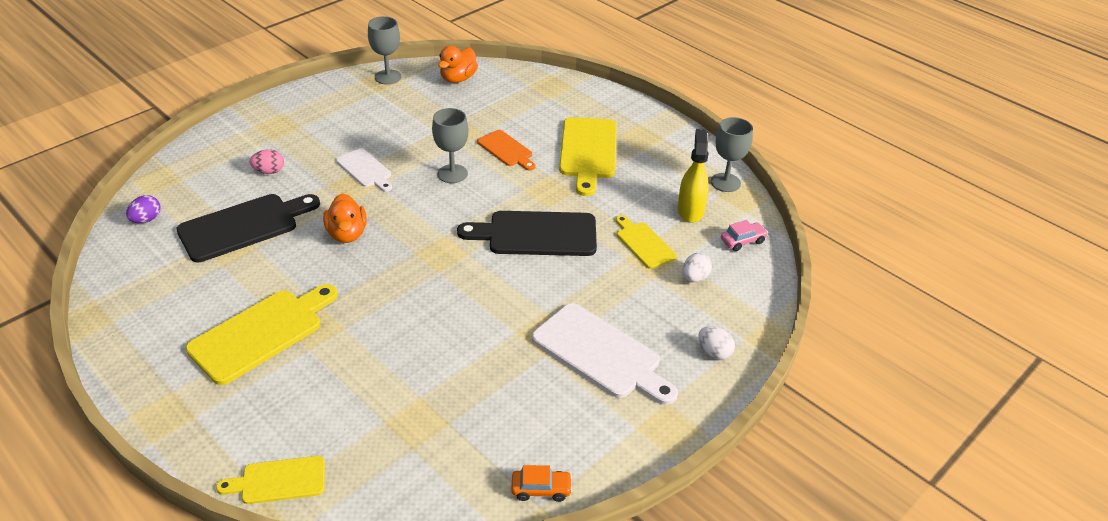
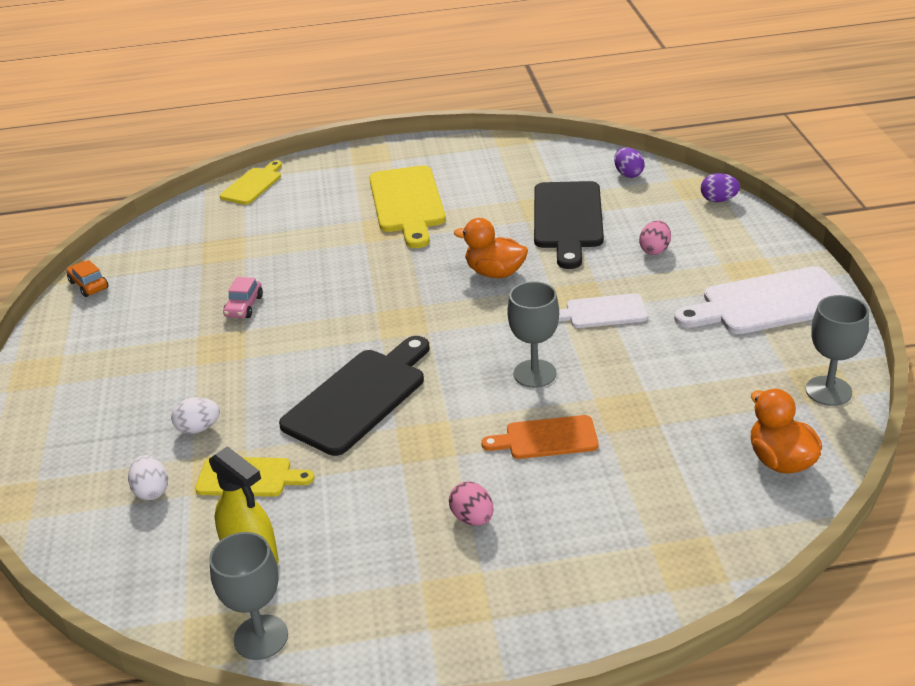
camera: 130 degrees right, 5 degrees down
orange car [511,465,572,502] -> orange car turned 105 degrees clockwise [66,260,108,297]
white cutting board [532,303,678,405] -> white cutting board moved to [674,266,848,334]
yellow cutting board [559,117,617,196] -> pink egg [449,482,494,526]
white egg [698,326,735,360] -> white egg moved to [171,397,220,434]
pink car [721,220,768,251] -> pink car moved to [223,277,263,318]
none -> purple egg [701,173,740,202]

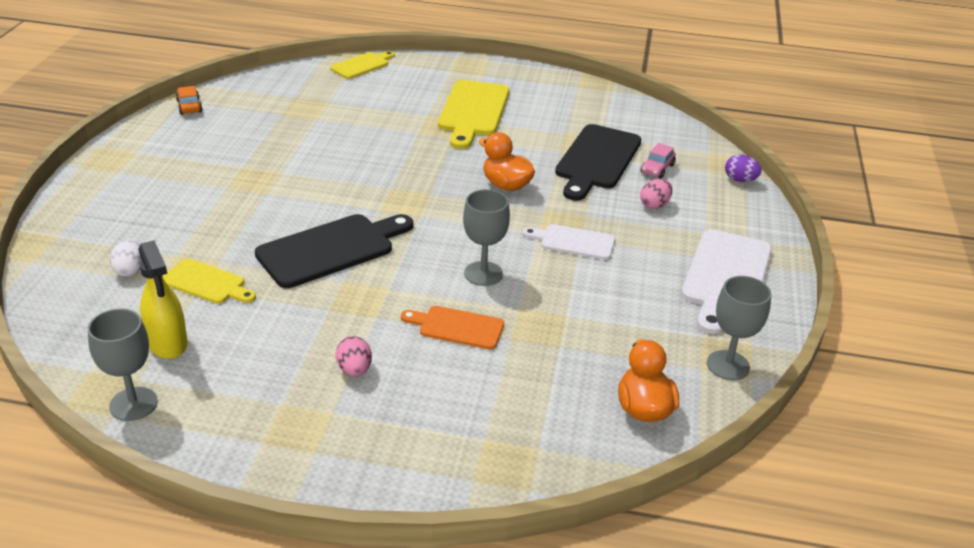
camera: 15 degrees right, 0 degrees up
white egg [171,397,220,434] -> none
pink car [223,277,263,318] -> pink car moved to [641,143,676,179]
purple egg [614,147,645,178] -> none
white cutting board [674,266,848,334] -> white cutting board turned 75 degrees counterclockwise [681,229,772,334]

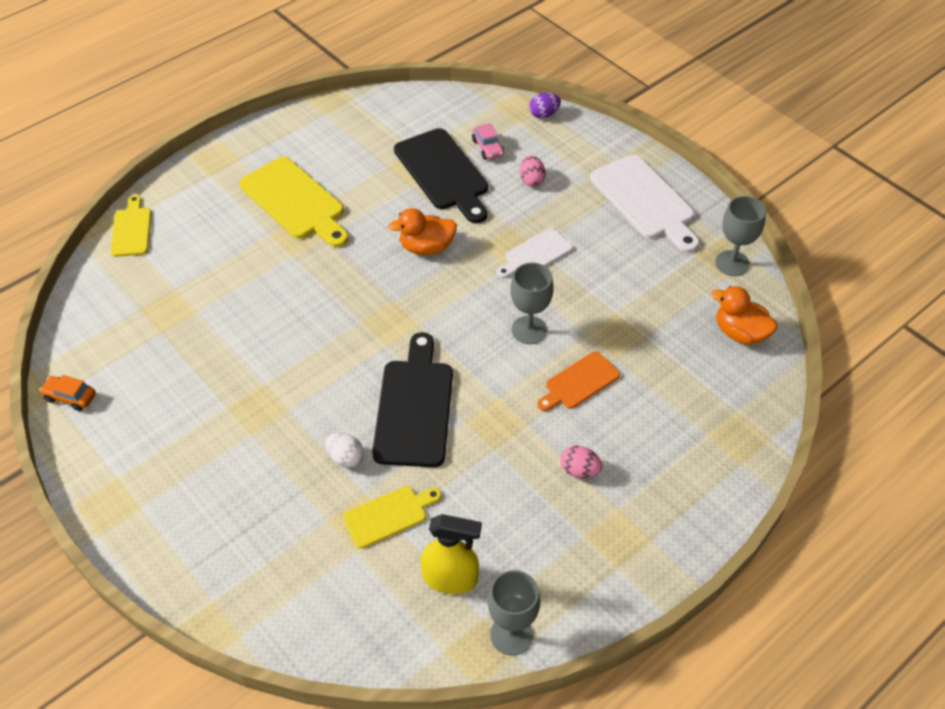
camera: 50 degrees left, 15 degrees up
white egg [110,239,142,276] -> white egg moved to [326,433,364,468]

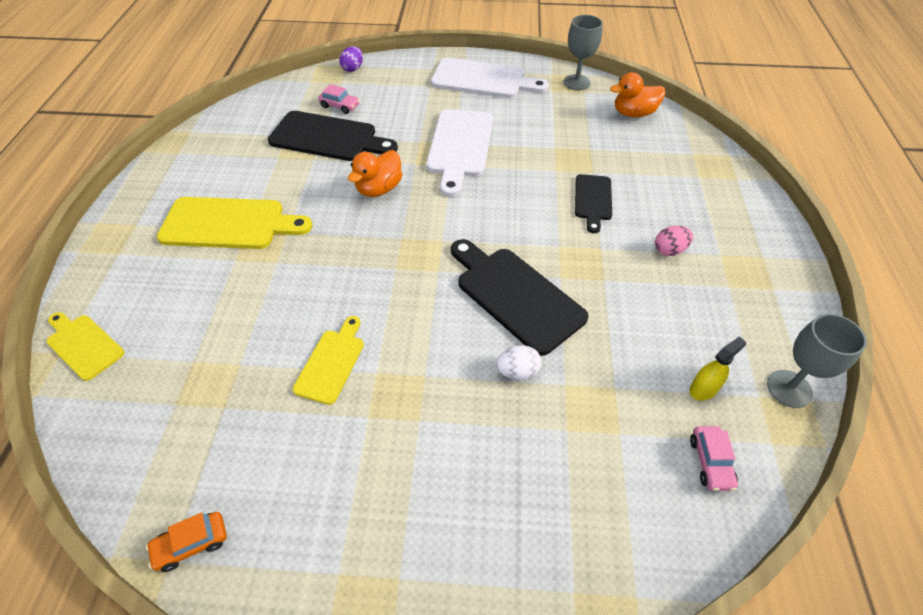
camera: 45 degrees left, 0 degrees up
yellow cutting board [343,486,442,548] -> yellow cutting board moved to [293,316,364,405]
yellow spray bottle [421,514,482,594] -> yellow spray bottle [689,336,746,401], size x0.63
white cutting board [497,228,573,278] -> white cutting board [426,109,493,197], size x1.73
grey goblet [511,262,554,344] -> none
pink egg [520,156,546,187] -> none
orange cutting board [538,351,620,411] -> black cutting board [575,174,612,233]
none -> pink car [690,426,738,491]

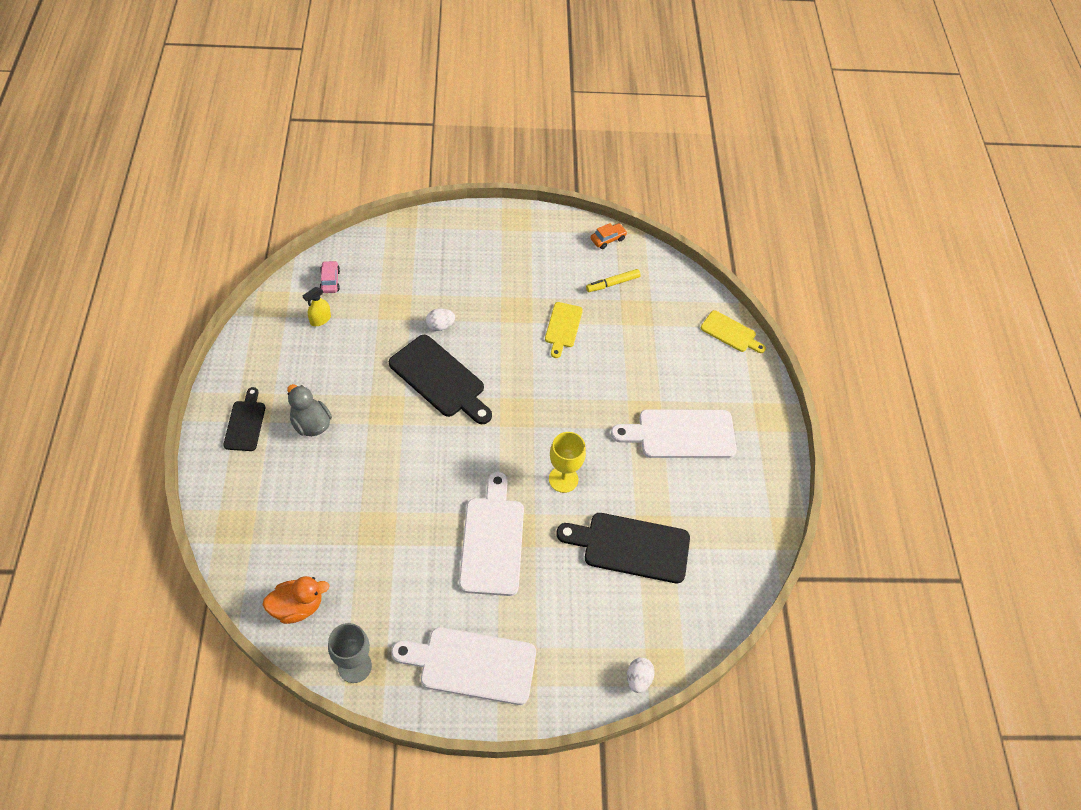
camera: 170 degrees right, 5 degrees up
yellow cutting board [157,197,312,249] -> white cutting board [611,409,737,458]
pink car [318,84,360,114] -> none
purple egg [339,46,363,72] -> white egg [627,657,655,693]
orange duck [348,150,402,197] -> yellow goblet [549,432,586,493]
black cutting board [575,174,612,233] -> black cutting board moved to [223,387,265,451]
pink egg [655,226,693,256] -> grey duck [287,384,332,436]
grey goblet [767,314,867,408] -> none
none -> yellow marker [586,269,641,292]

